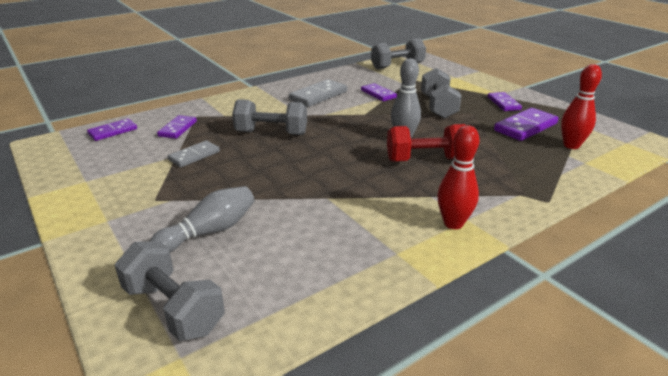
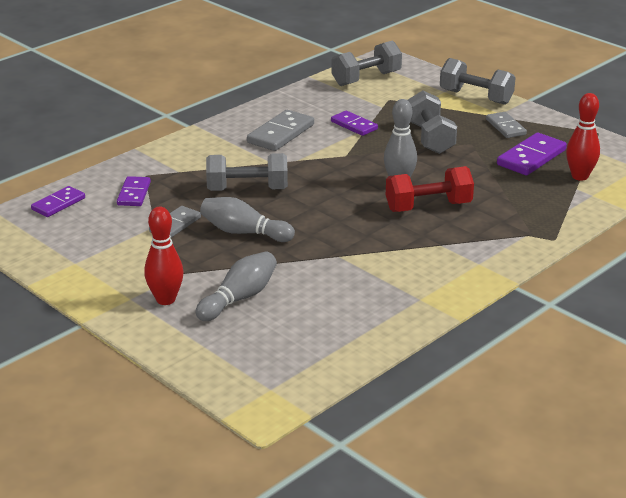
camera: 10 degrees left, 0 degrees up
grey dumbbell [115,241,225,341] -> grey dumbbell moved to [440,58,516,105]
red bowling pin [437,125,480,229] -> red bowling pin moved to [144,207,183,305]
purple domino [487,92,522,111] -> grey domino [486,112,527,138]
none -> grey bowling pin [200,197,295,242]

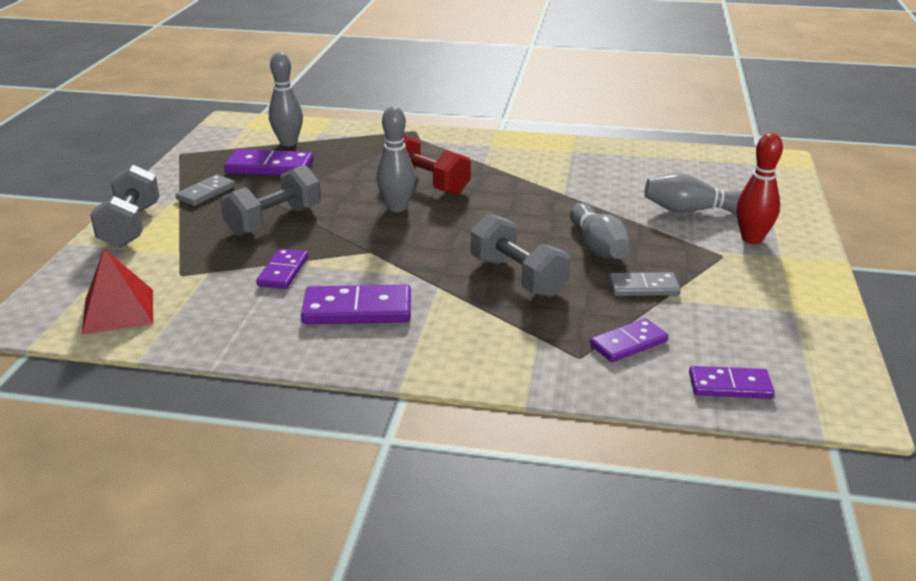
camera: 125 degrees left, 0 degrees up
grey domino [247,110,314,151] -> purple domino [301,284,411,324]
grey dumbbell [331,40,402,86] -> red pyramid [82,249,153,335]
red bowling pin [566,93,600,181] -> grey bowling pin [269,52,303,146]

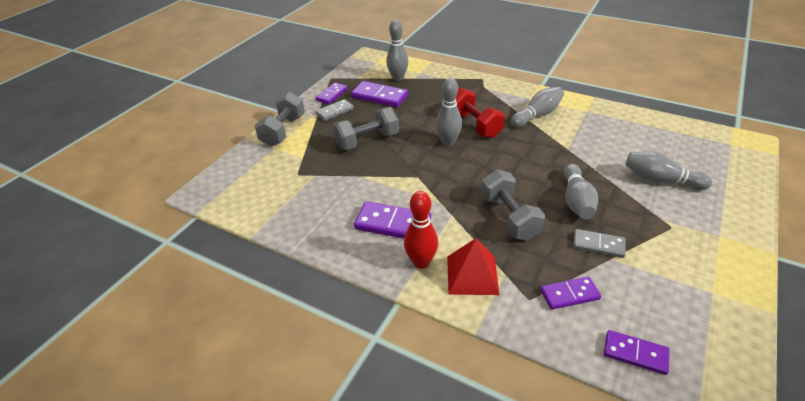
camera: 20 degrees right, 10 degrees up
red pyramid [82,249,153,335] -> red pyramid moved to [447,238,499,295]
purple domino [256,248,308,289] -> purple domino moved to [316,83,348,104]
red bowling pin [736,133,783,244] -> red bowling pin moved to [404,191,438,269]
none -> grey bowling pin [511,87,564,127]

